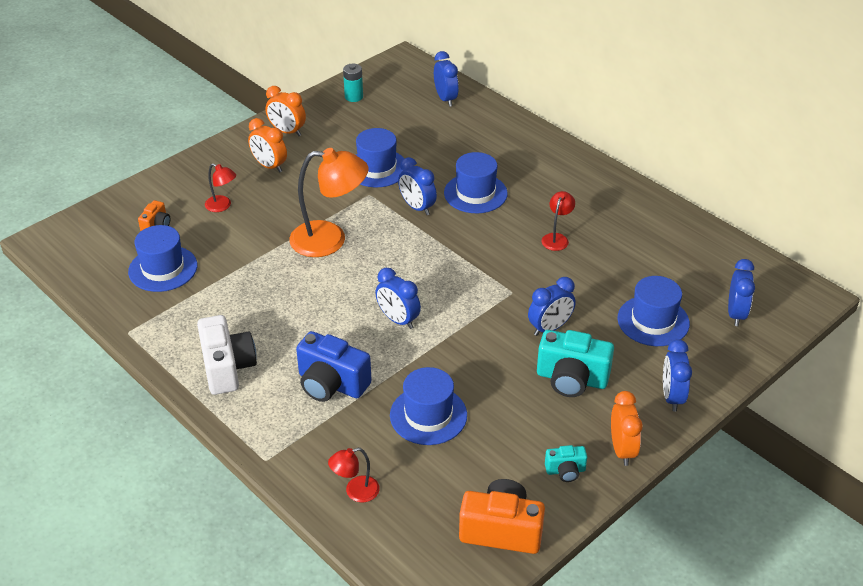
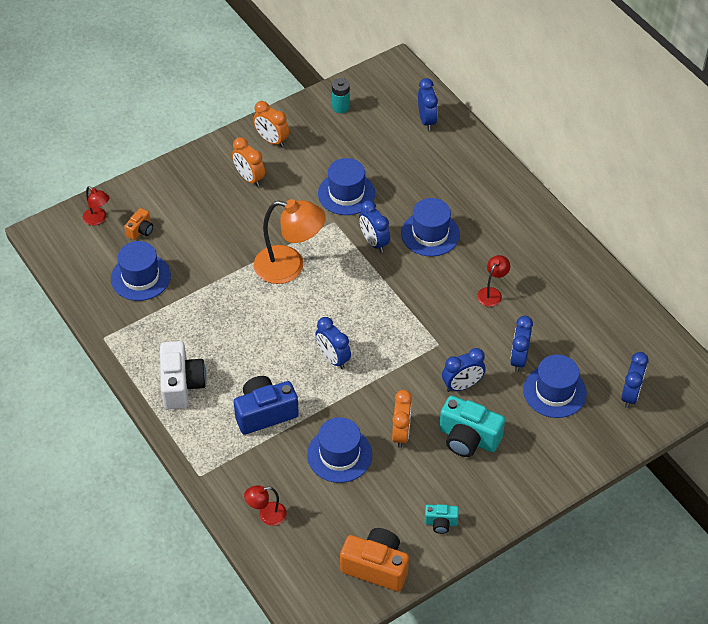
camera: 10 degrees right, 10 degrees up
red lamp [205,163,236,212] -> red lamp moved to [83,186,109,225]
blue camera [296,331,372,402] -> blue camera turned 120 degrees clockwise [234,376,299,435]
orange clock [611,391,643,466] -> orange clock moved to [392,390,412,448]
blue clock [663,339,692,412] -> blue clock moved to [510,316,533,372]

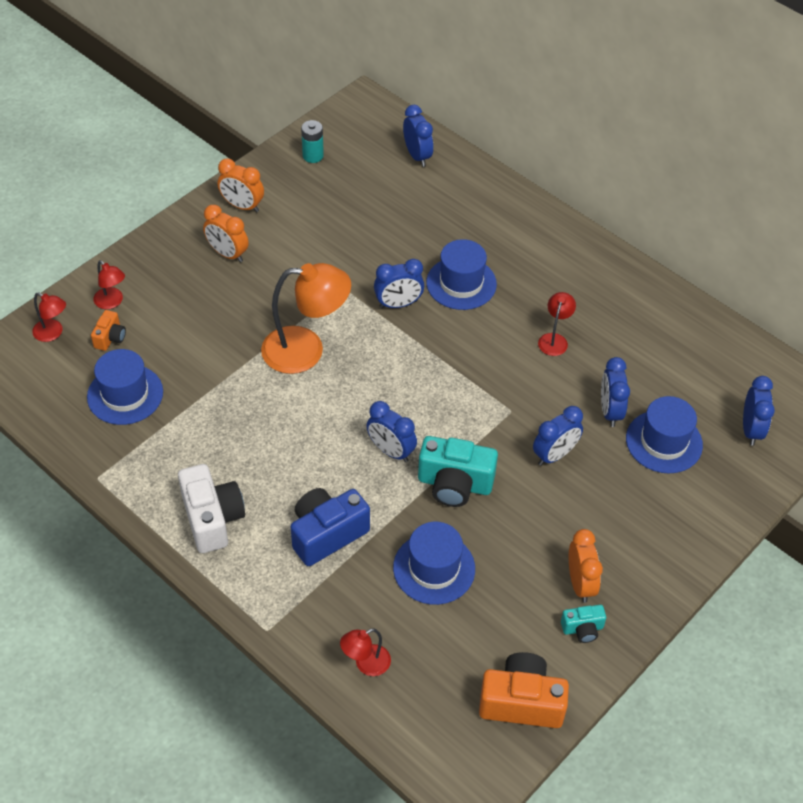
camera: 15 degrees left, 0 degrees up
blue hat [318,158,375,215] -> none
blue clock [359,200,390,252] -> blue clock turned 60 degrees counterclockwise [374,259,424,308]
orange clock [392,390,412,448] -> orange clock moved to [569,529,603,603]
turquoise camera [439,395,505,457] -> turquoise camera moved to [418,436,498,507]
none -> red lamp [93,260,125,309]

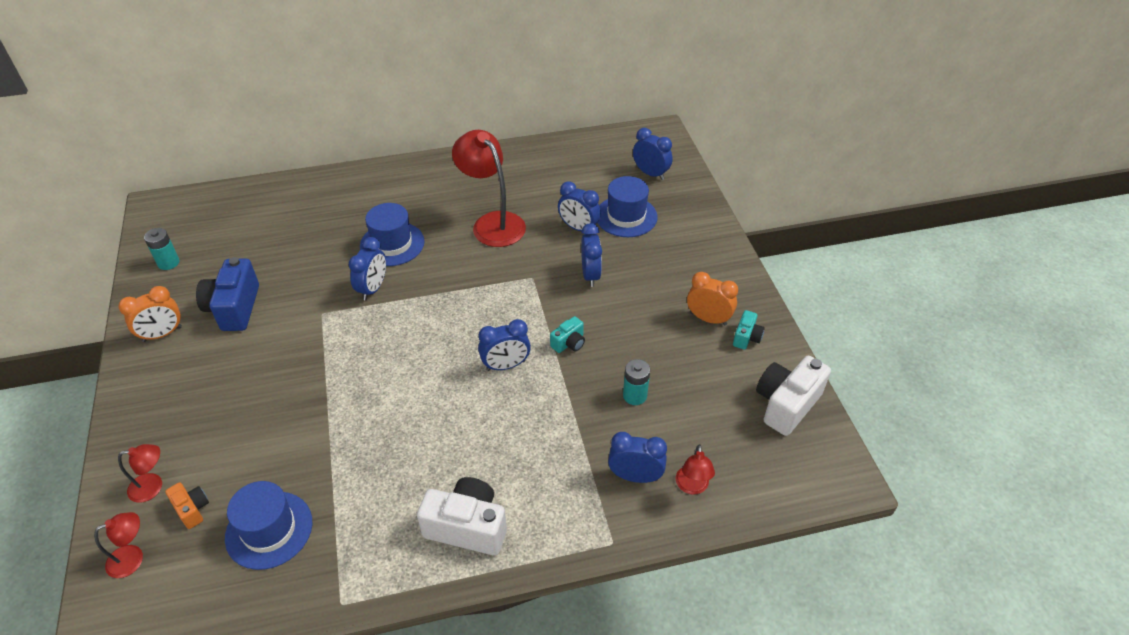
camera: 55 degrees left, 5 degrees down
orange clock [203,205,249,262] -> none
orange lamp [261,263,351,374] -> none
blue camera [291,488,370,566] -> blue camera moved to [196,257,259,331]
blue hat [393,522,475,605] -> turquoise battery [623,359,650,405]
blue clock [403,105,433,167] -> blue clock moved to [608,432,667,483]
turquoise camera [418,436,498,507] -> turquoise camera [550,316,585,353], size x0.52
orange camera [479,652,569,728] -> white camera [756,356,831,436]
red lamp [538,292,576,356] -> red lamp [452,130,526,247], size x2.05

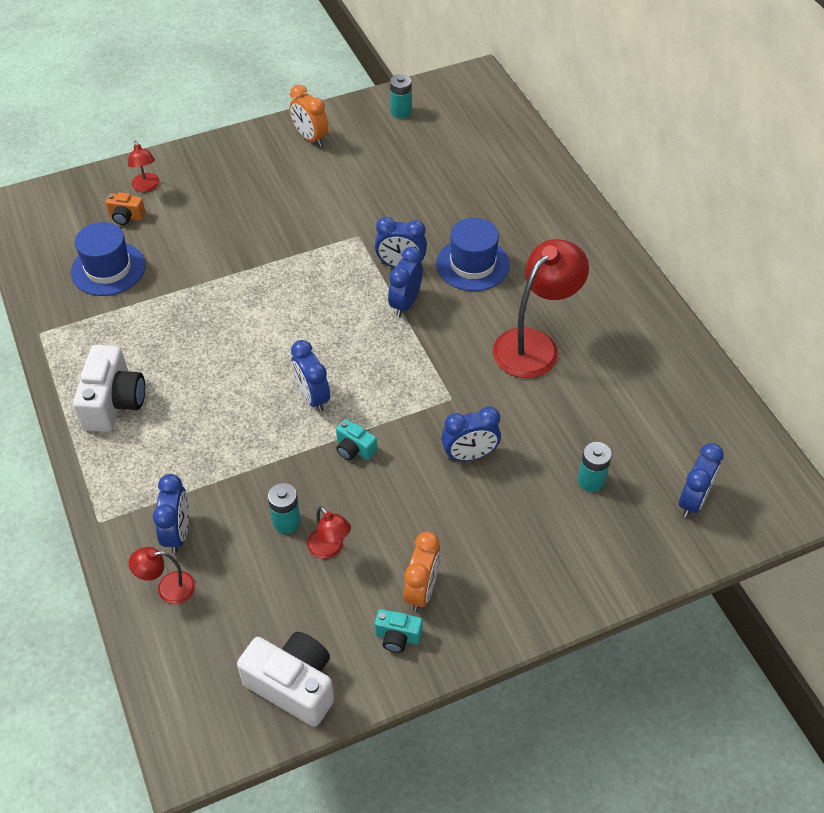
camera: 80 degrees right, 5 degrees up
red lamp [94,512,143,578] -> red lamp moved to [307,506,351,559]
orange camera [165,482,209,529] -> orange camera turned 60 degrees clockwise [106,192,145,225]
blue camera [196,257,259,331] -> none
blue clock [558,182,601,231] -> blue clock moved to [388,247,423,317]
blue hat [598,176,658,237] -> turquoise battery [578,442,612,492]

